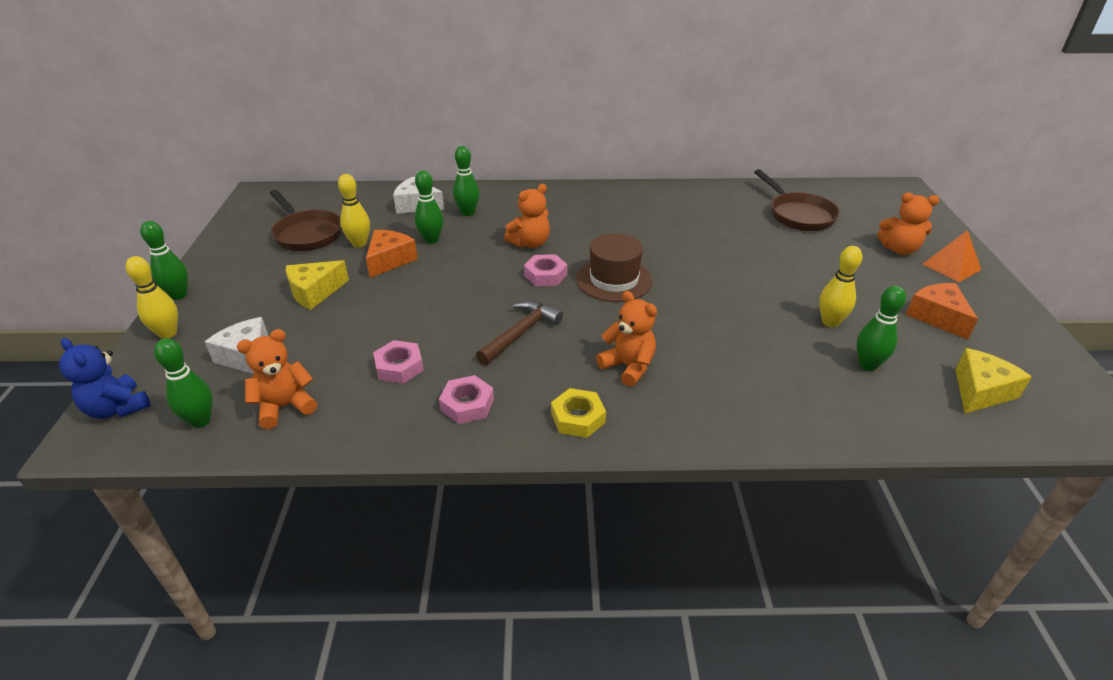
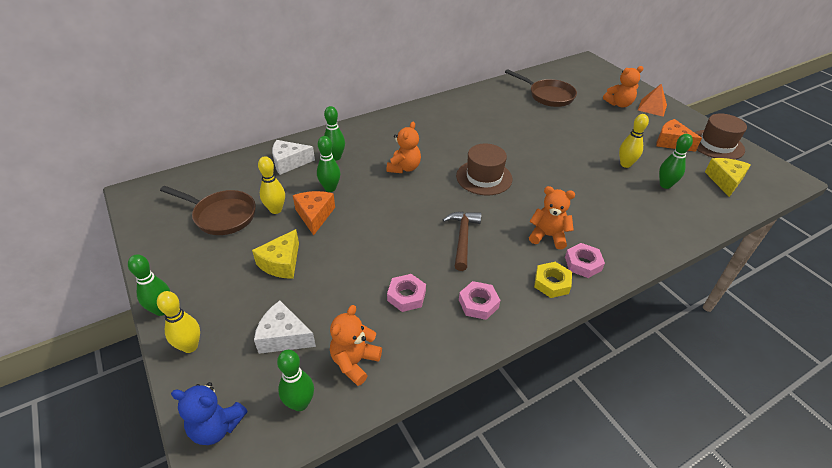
camera: 30 degrees left, 5 degrees up
pink nut [524,254,567,286] -> pink nut moved to [565,243,605,278]
none -> brown hat [694,113,747,160]

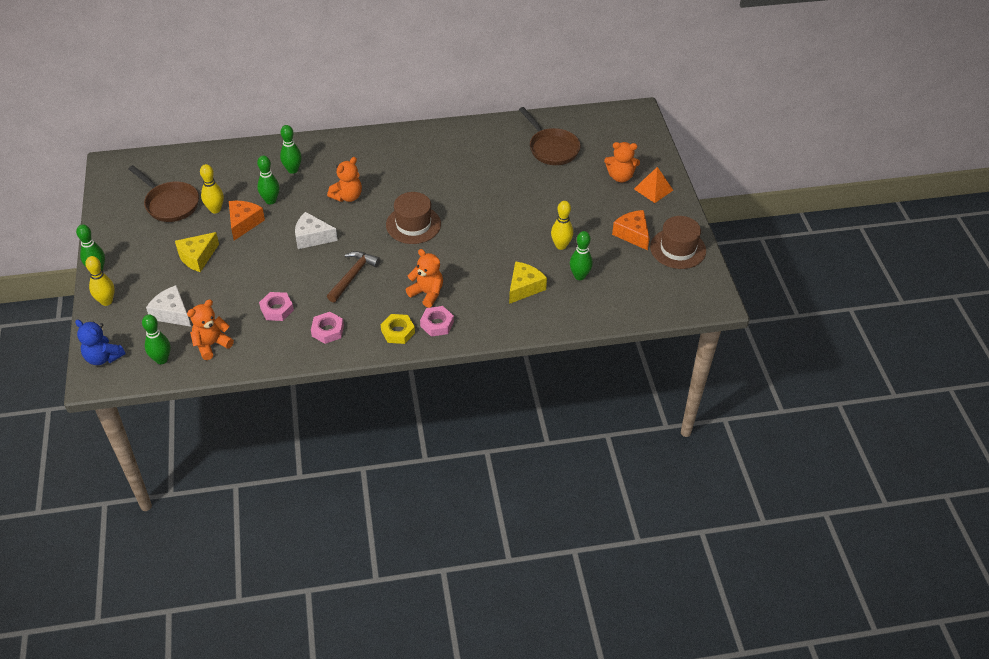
camera: 20 degrees right, 5 degrees up
white cheese [272,140,315,175] -> white cheese moved to [295,212,338,249]
yellow cheese [705,158,751,197] -> yellow cheese moved to [509,261,547,304]

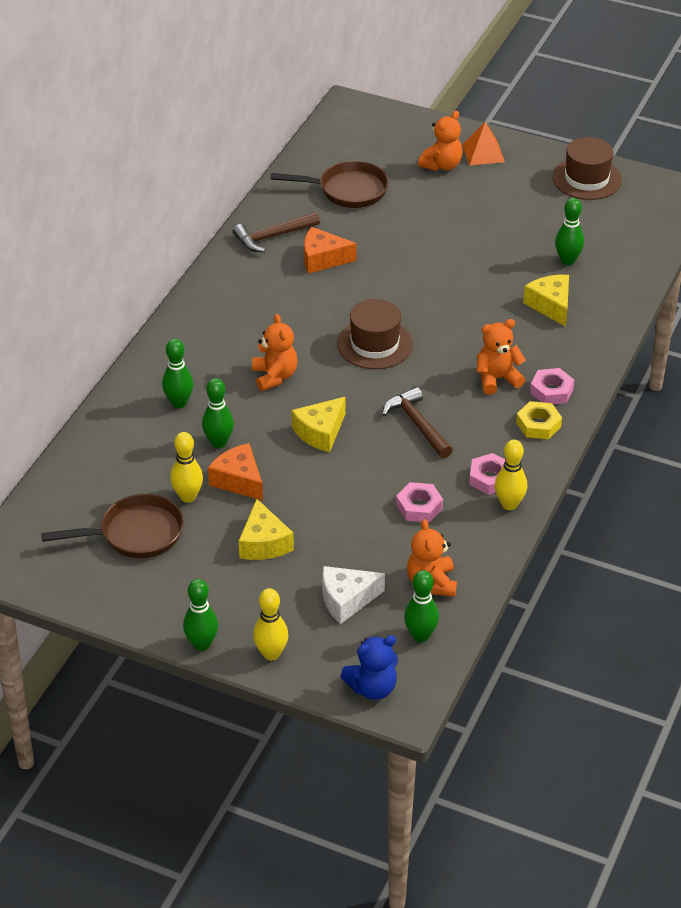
camera: 55 degrees left, 5 degrees down
white cheese [295,212,338,249] -> yellow cheese [291,397,346,452]
yellow bowling pin [551,201,573,250] -> yellow bowling pin moved to [494,440,527,510]
orange cheese [612,210,650,250] -> orange cheese moved to [304,227,357,274]
none -> brown hammer [233,212,320,252]

